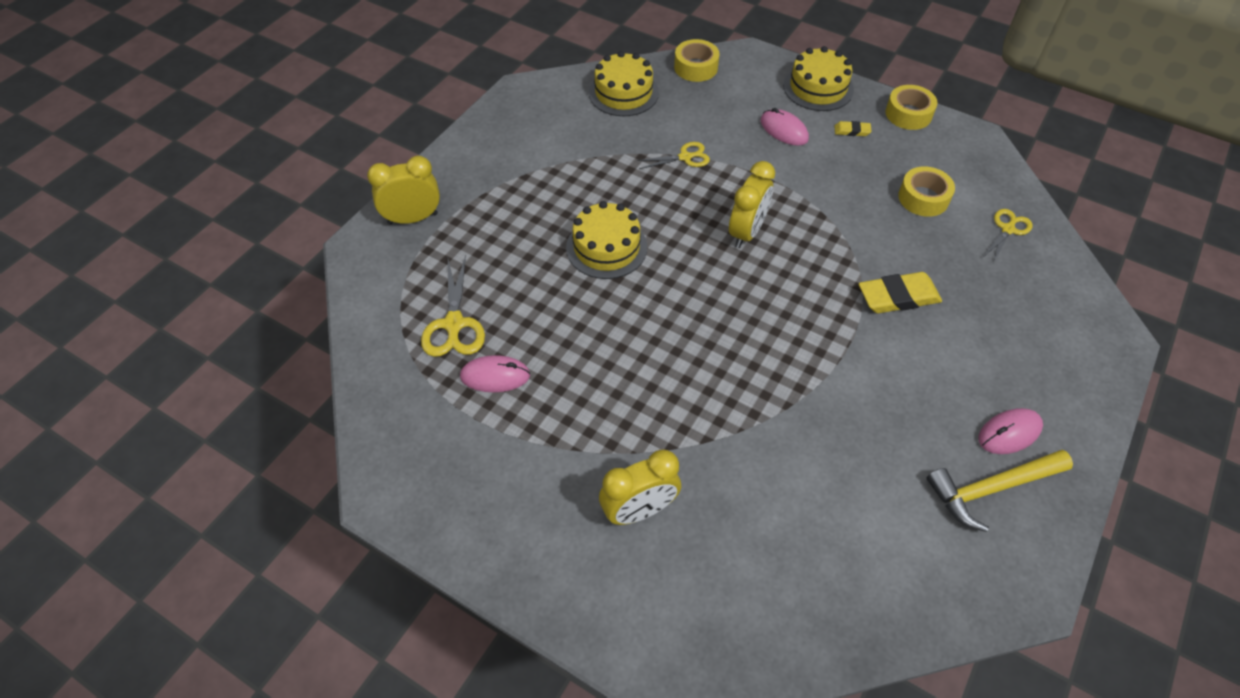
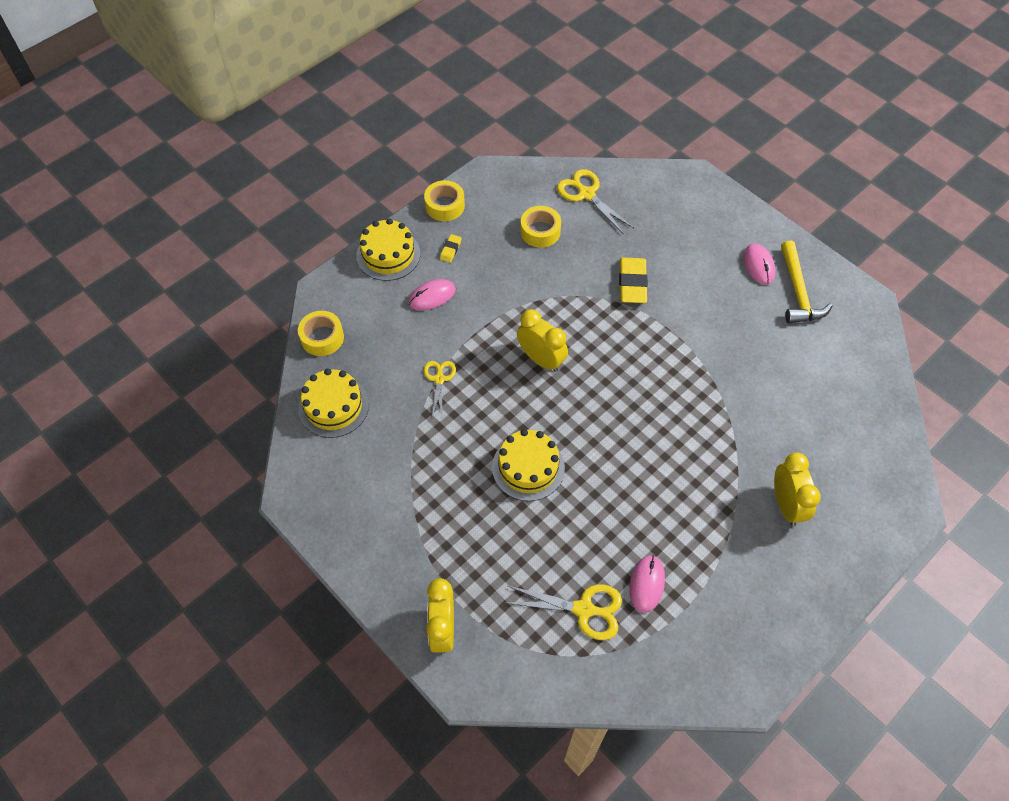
camera: 75 degrees left, 5 degrees up
yellow scissors [982,209,1032,263] -> yellow scissors [557,169,634,234], size x1.54

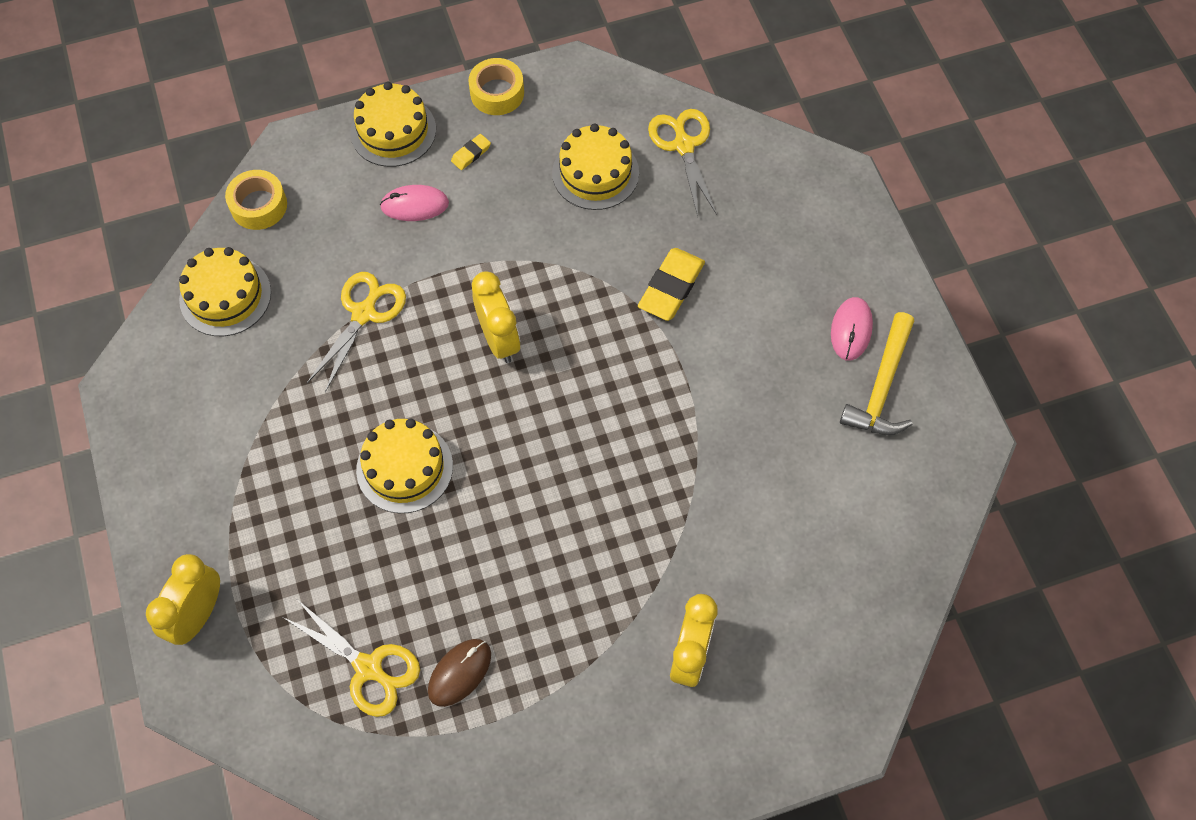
camera: 25 degrees right, 5 degrees up
yellow scissors [424,361,456,417] -> yellow scissors [307,272,406,392], size x1.54
yellow tape [520,206,561,248] -> yellow cake [552,123,639,210]
pink mouse [629,555,665,613] -> brown mouse [428,639,491,707]

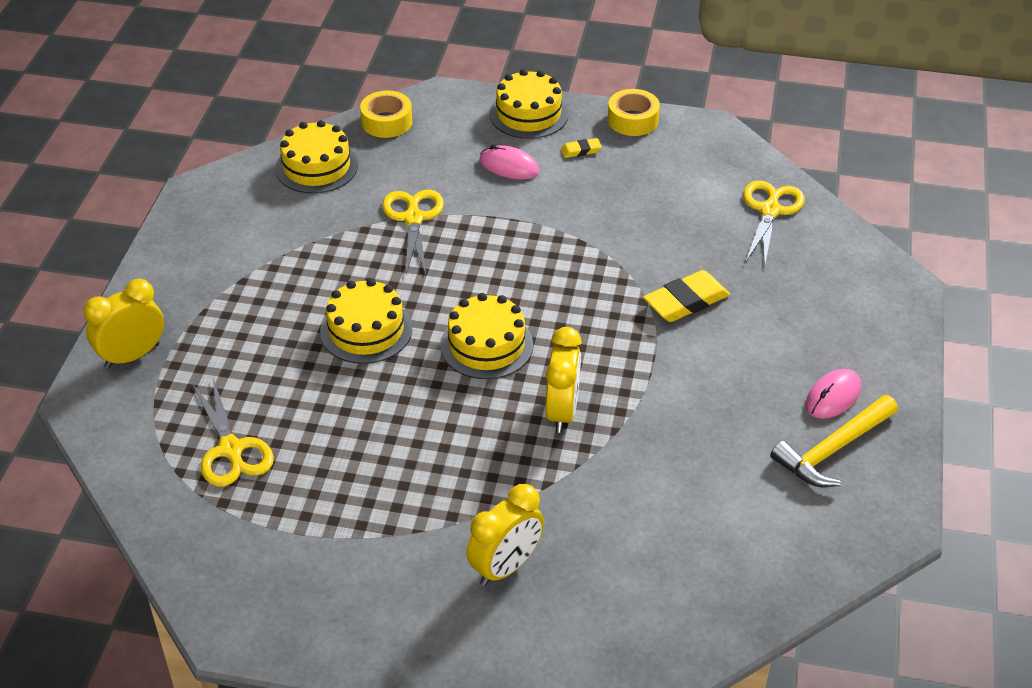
camera: 30 degrees right, 20 degrees down
yellow scissors [307,272,406,392] -> yellow scissors turned 60 degrees counterclockwise [382,190,444,275]
brown mouse [428,639,491,707] -> none
yellow clock [472,271,520,363] -> yellow clock moved to [545,327,582,433]
yellow cake [552,123,639,210] -> yellow cake moved to [440,293,533,379]

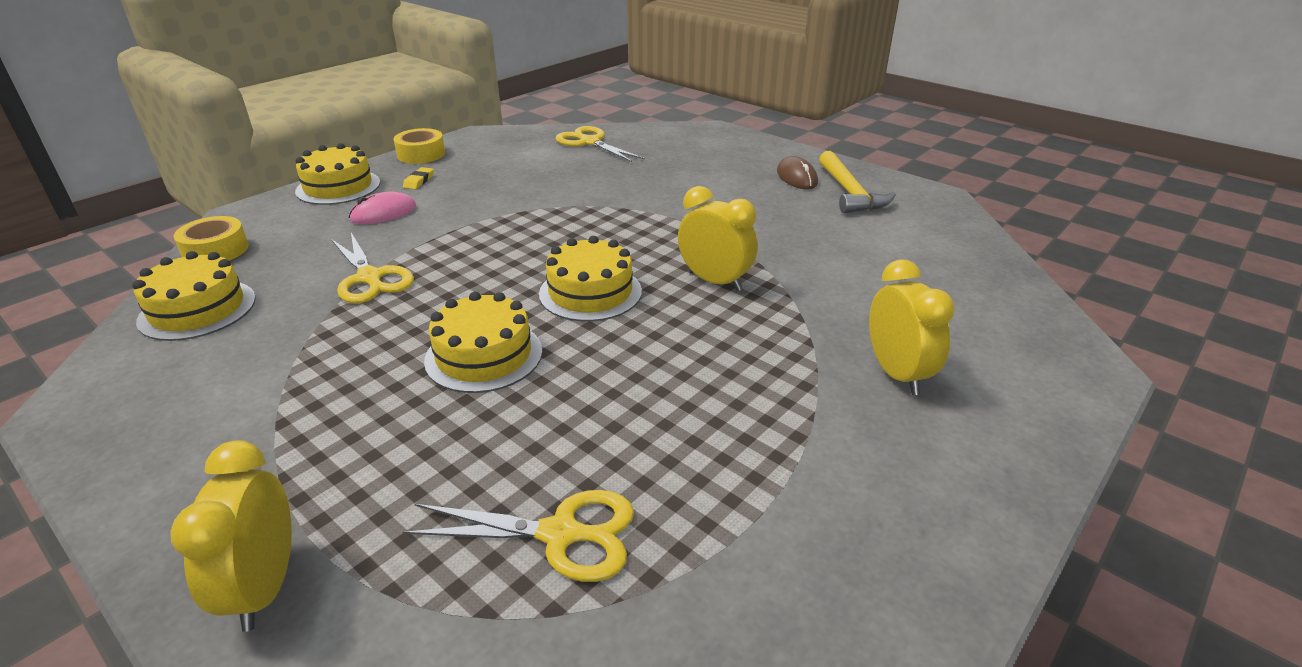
camera: 60 degrees left, 10 degrees down
yellow scissors [382,190,444,275] -> yellow scissors turned 150 degrees counterclockwise [331,233,414,304]
yellow eraser [643,270,730,322] -> none
pink mouse [806,369,861,419] -> brown mouse [777,156,818,189]

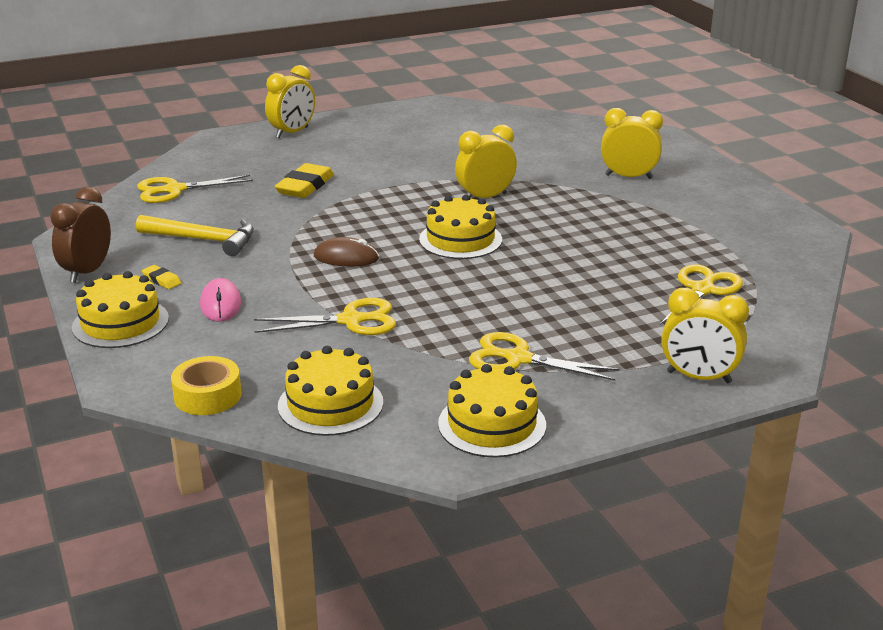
camera: 65 degrees left, 5 degrees down
yellow tape [393,128,445,164] -> brown clock [50,187,111,283]
yellow cake [424,292,542,393] -> yellow cake moved to [438,364,546,458]
brown mouse [777,156,818,189] -> brown mouse moved to [314,237,379,266]
yellow hammer [819,151,896,213] -> yellow hammer moved to [136,215,254,256]
none -> yellow clock [265,65,315,138]
none -> yellow eraser [274,163,334,198]
none -> yellow scissors [469,332,620,381]

